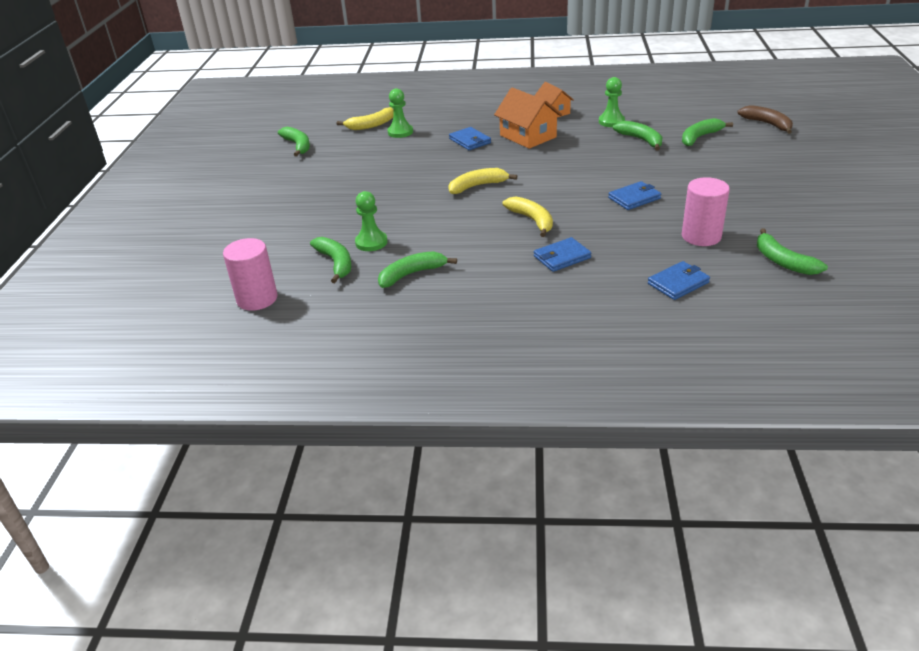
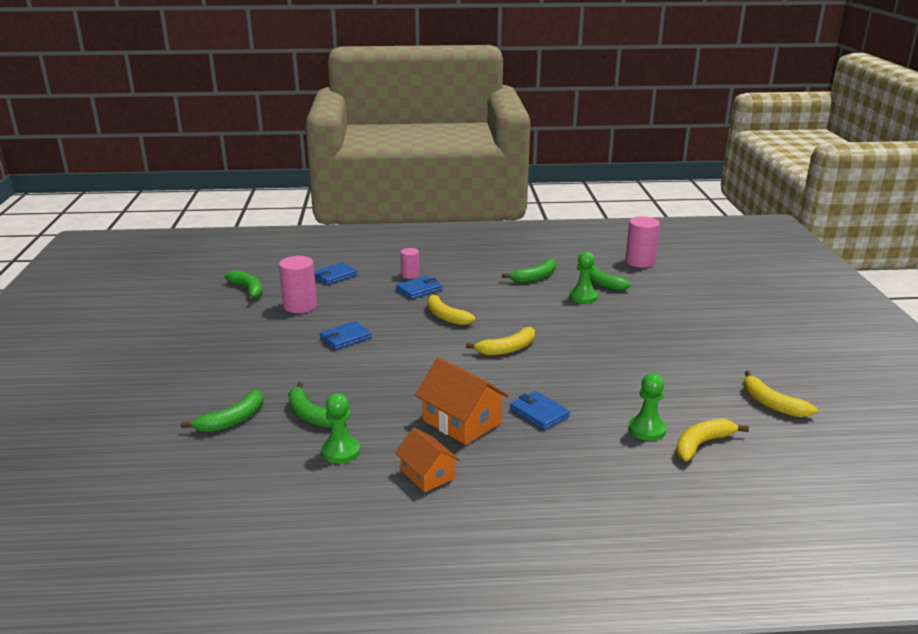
camera: 170 degrees right, 10 degrees down
green banana [278,127,310,157] -> yellow banana [743,371,818,418]
brown banana [737,105,793,134] -> none
none -> pink cylinder [401,248,419,279]

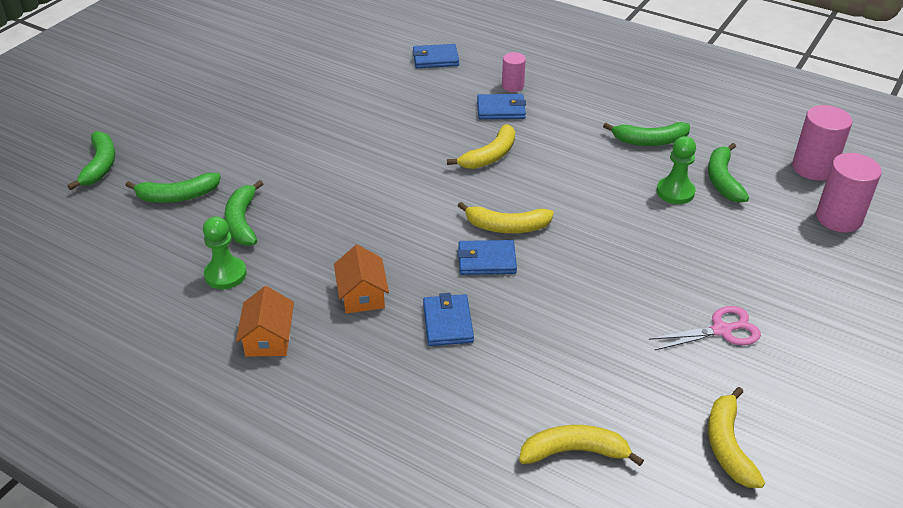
camera: 35 degrees right, 15 degrees up
green banana [224,270,263,301] -> green banana moved to [68,131,115,190]
pink cylinder [279,256,317,313] -> pink cylinder moved to [816,153,882,233]
blue wallet [320,321,372,350] -> blue wallet moved to [458,240,517,275]
orange house [415,357,509,445] -> orange house [334,245,389,314], size x0.65
yellow banana [427,292,475,325] -> yellow banana turned 135 degrees counterclockwise [447,124,515,169]
green pawn [628,373,667,441] -> none
none -> pink scissors [649,306,761,351]

